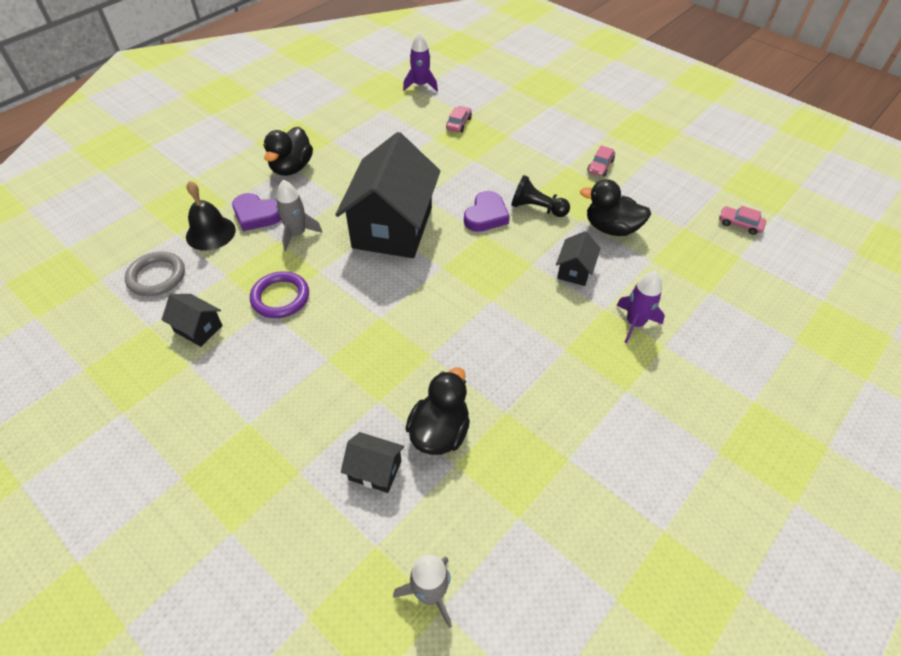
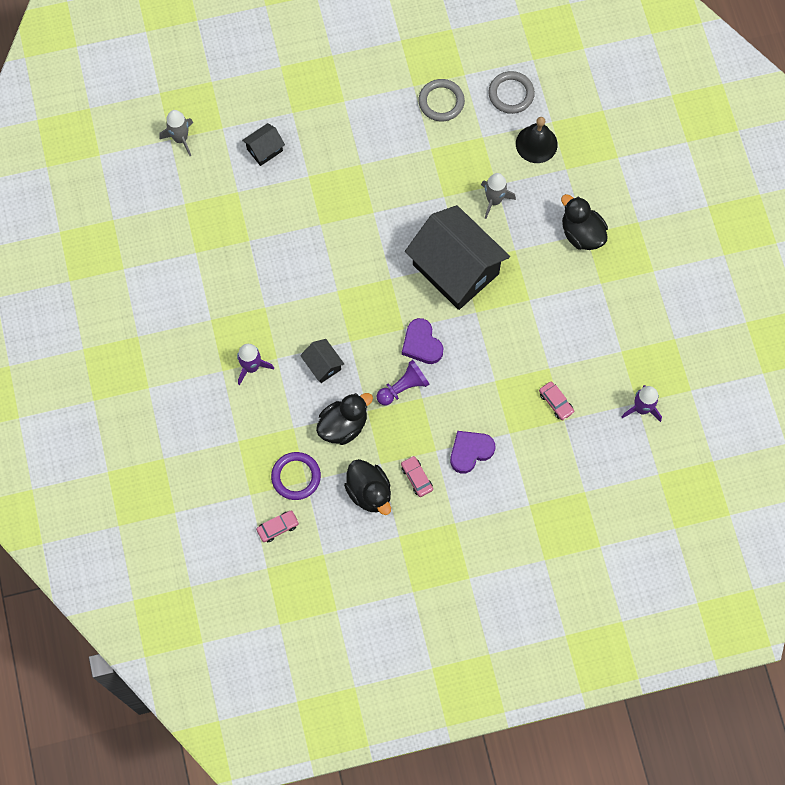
camera: 125 degrees right, 20 degrees up
black house [161,294,223,347] -> grey ring [418,79,465,121]
purple heart [232,193,281,231] -> purple heart moved to [450,431,495,474]
purple ring [250,271,309,318] -> purple ring moved to [271,452,321,500]
black duck [405,367,470,455] -> black duck moved to [344,459,391,515]
black pawn [511,175,570,217] -> purple pawn [377,360,429,405]

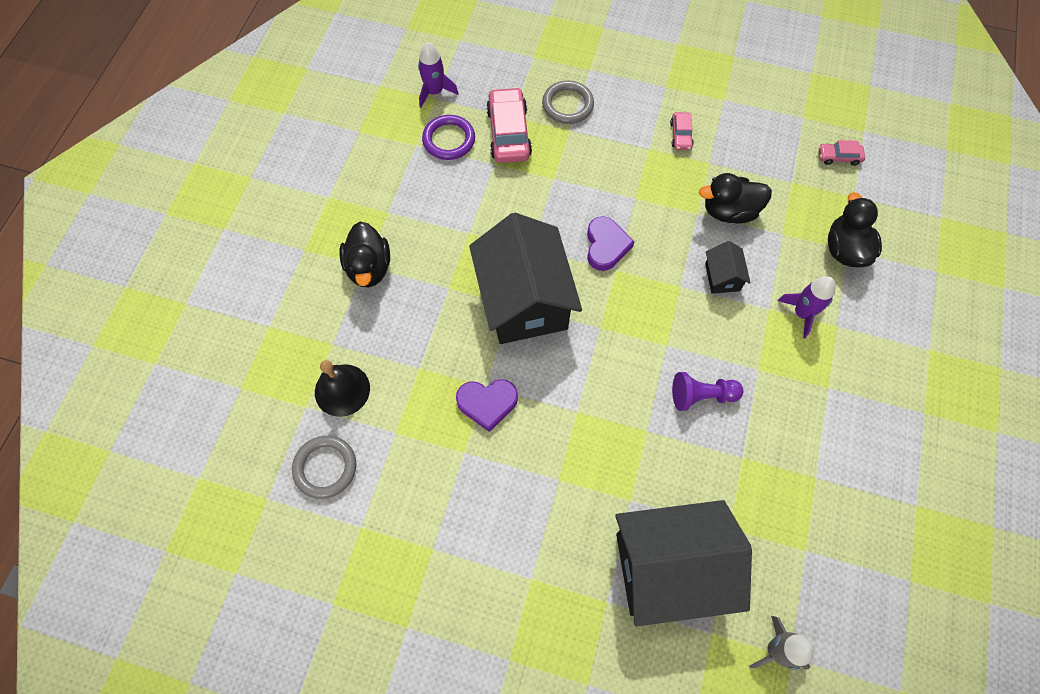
camera: 150 degrees left, 5 degrees down
black house [242,123,285,166] -> black house [615,500,752,626], size x2.35
purple ring [271,452,321,500] -> purple ring moved to [422,115,475,160]
black duck [344,459,391,515] -> black duck moved to [828,192,882,267]
purple pawn [377,360,429,405] -> purple pawn moved to [672,372,744,411]
grey ring [418,79,465,121] -> grey ring moved to [542,80,594,124]
purple heart [450,431,495,474] -> purple heart moved to [456,379,518,432]
grey rocket [481,173,516,219] -> none
pink car [539,382,574,420] -> pink car [486,87,532,163], size x1.94

